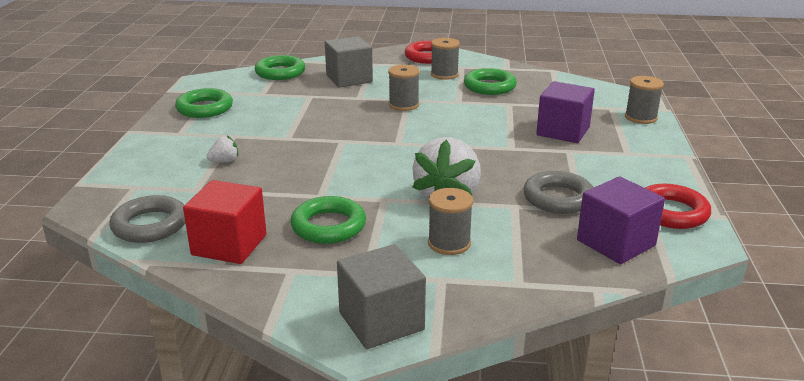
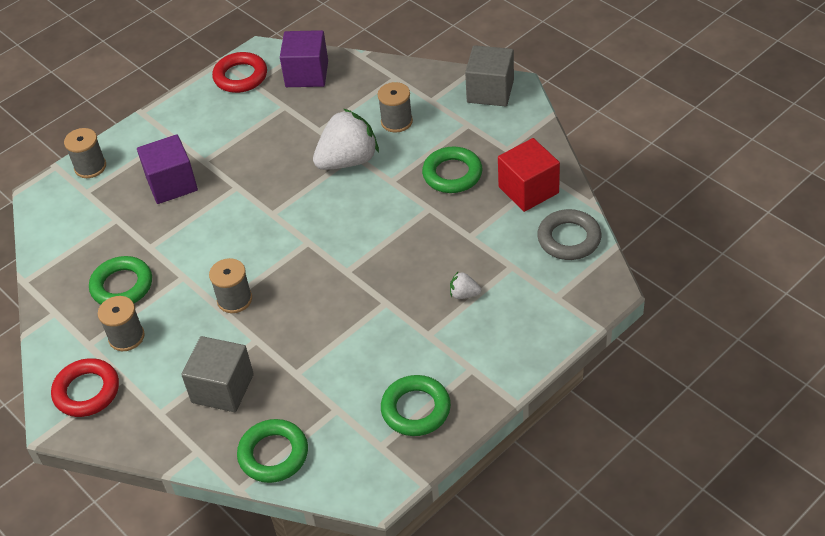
camera: 135 degrees left, 20 degrees up
grey ring [523,171,594,214] -> none

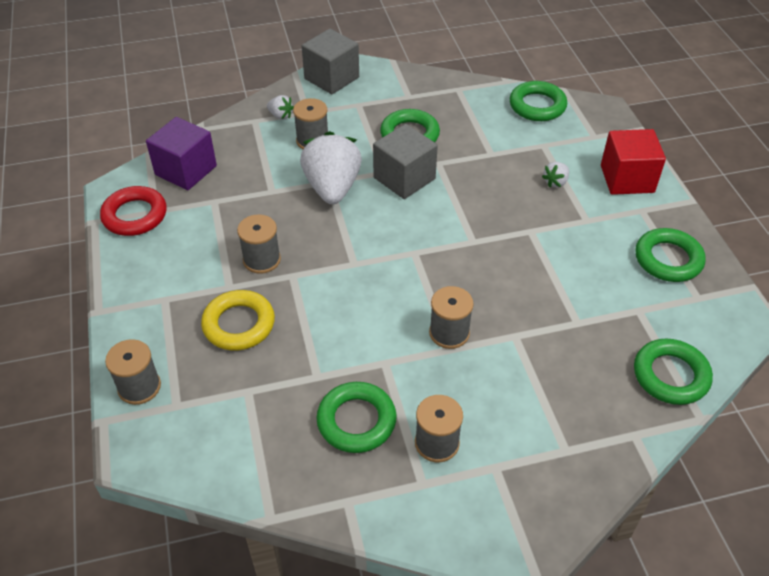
camera: 65 degrees left, 0 degrees up
red ring [51,358,119,417] -> none
purple cube [137,134,198,204] -> yellow ring [201,290,275,351]
grey cube [181,336,254,412] -> grey cube moved to [373,124,438,199]
red cube [498,138,560,212] -> red cube moved to [601,129,666,195]
grey ring [537,209,601,260] -> green ring [510,81,567,121]
none -> grey spool [237,214,281,274]
none -> white strawberry [267,95,294,120]

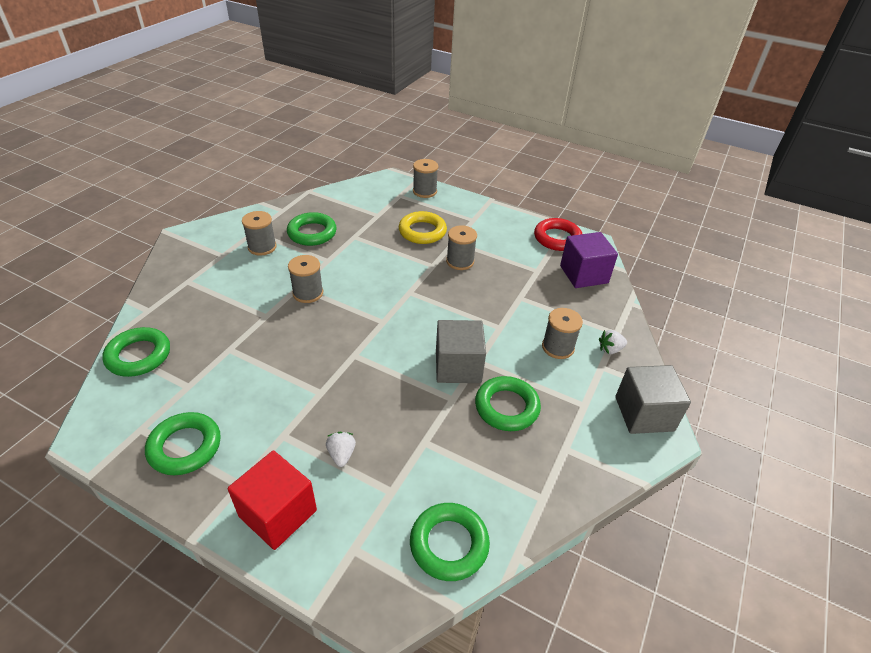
camera: 130 degrees right, 5 degrees down
white strawberry [300,131,362,204] -> none

